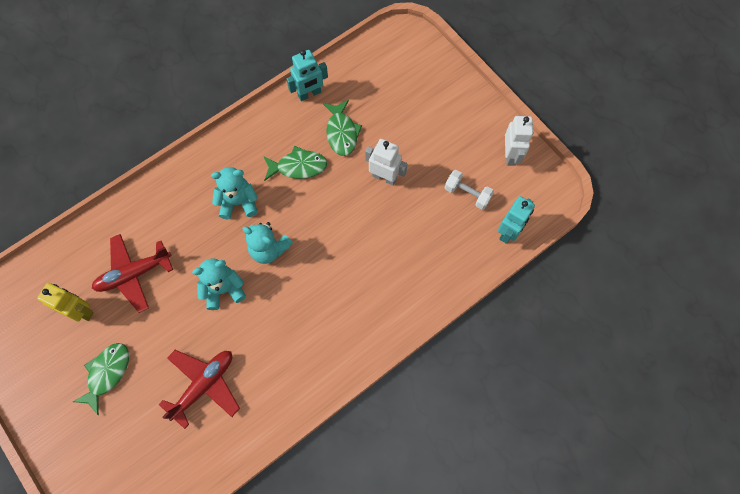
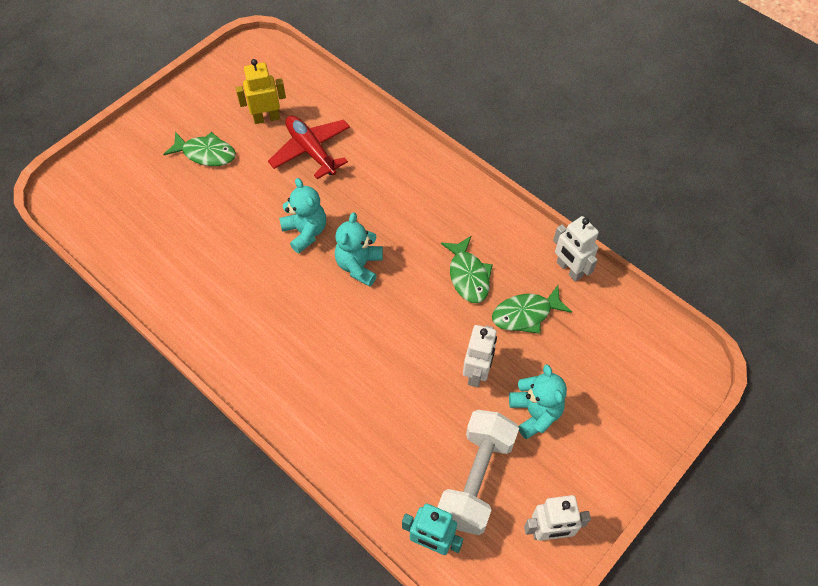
camera: 80 degrees right, 10 degrees down
yellow robot [37,283,94,322] -> yellow robot turned 120 degrees counterclockwise [236,59,286,124]
red plane [158,350,240,429] -> none
turquoise teddy bear [211,167,258,220] -> turquoise teddy bear moved to [509,364,567,439]
turquoise robot [286,50,328,101] -> white robot [553,216,599,282]
white dumbbell [444,170,494,210] -> white dumbbell [437,410,519,535], size x1.80

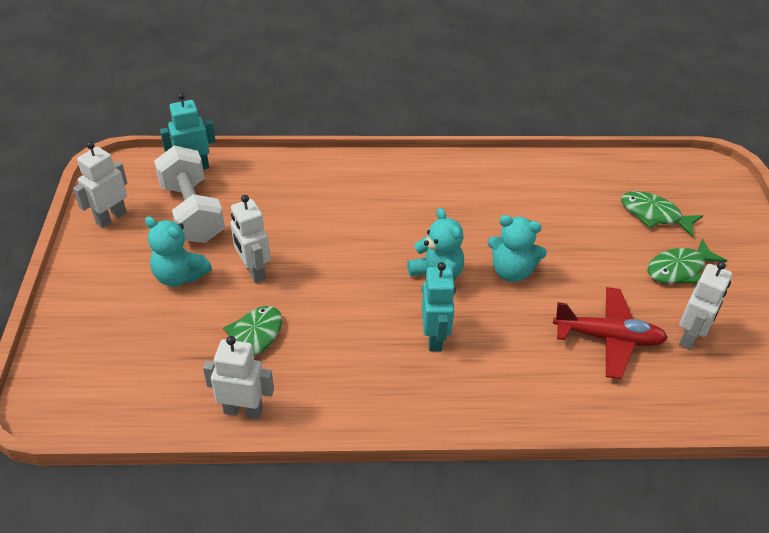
camera: 135 degrees right, 15 degrees down
yellow robot [236,59,286,124] -> white robot [679,261,732,350]
green fish [441,236,493,303] -> green fish moved to [621,191,703,237]
none -> turquoise robot [422,262,456,351]

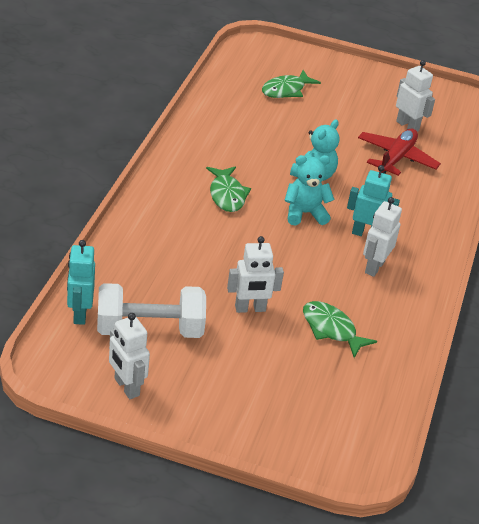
camera: 75 degrees left, 5 degrees down
turquoise teddy bear [145,216,212,287] -> none
white robot [203,336,274,419] -> white robot moved to [363,197,402,277]
green fish [647,238,727,284] -> green fish moved to [206,166,251,212]

